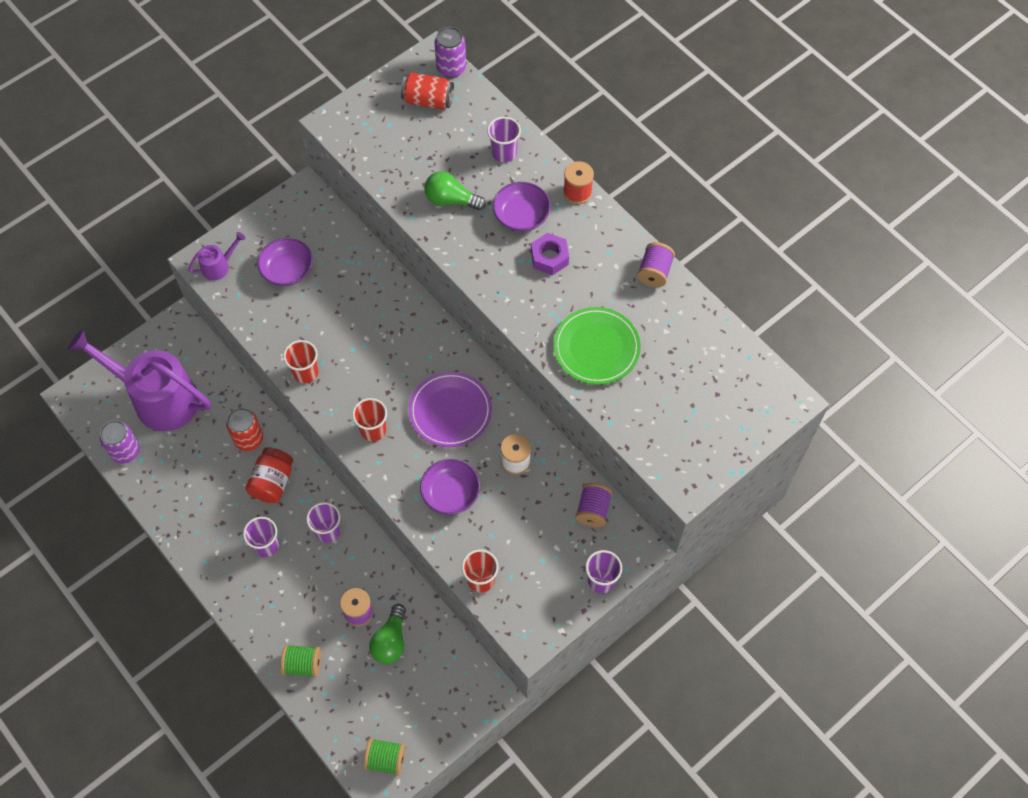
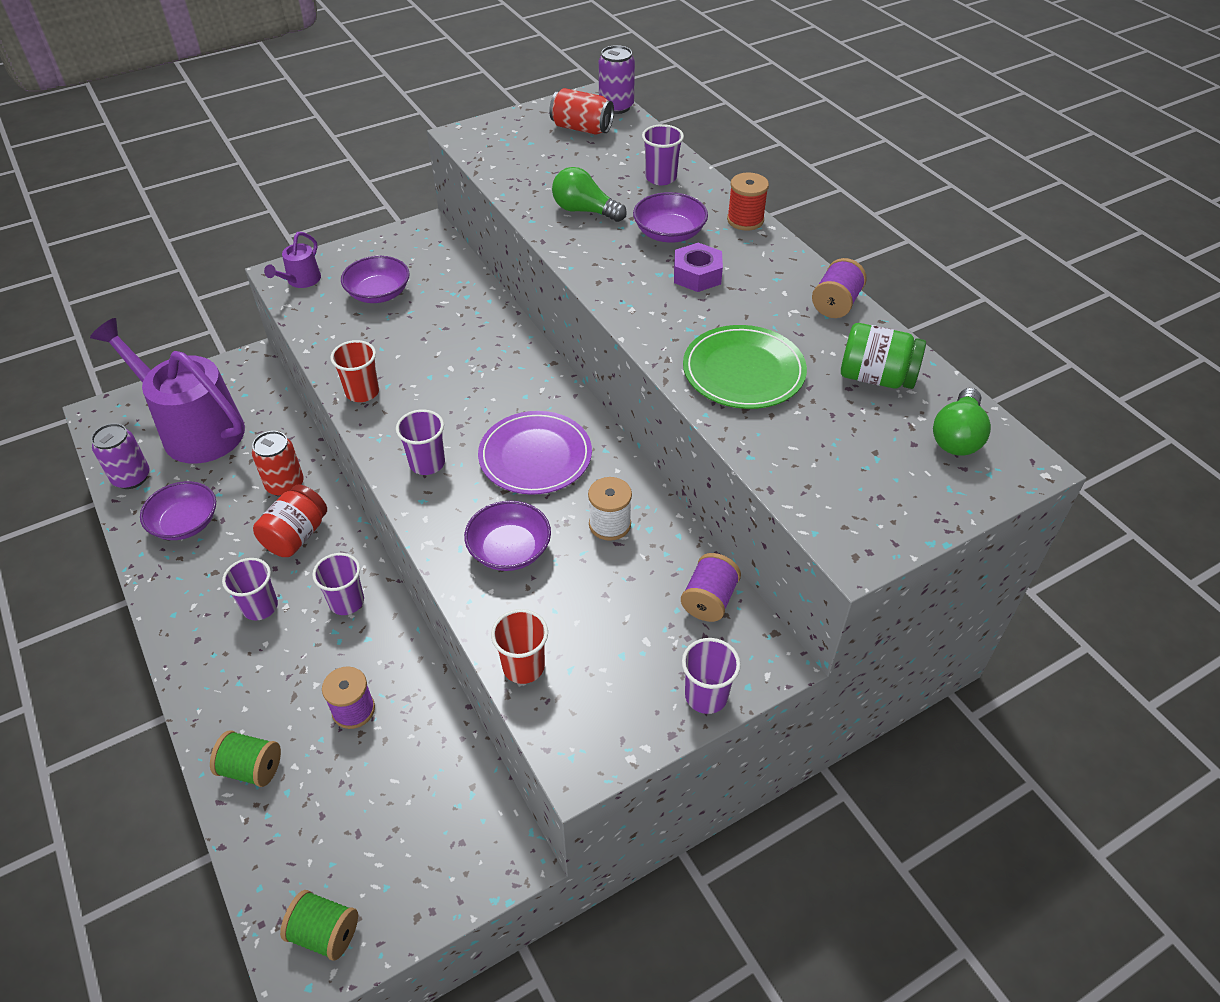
camera: 10 degrees right, 15 degrees down
purple watering can [188,232,245,280] -> purple watering can turned 135 degrees clockwise [264,232,321,288]
red cup [352,398,387,441] -> purple cup [396,409,445,475]
green light bulb [369,604,406,664] -> green light bulb moved to [933,388,991,456]
none -> purple bowl [140,481,216,540]
none -> green jar [841,323,926,389]

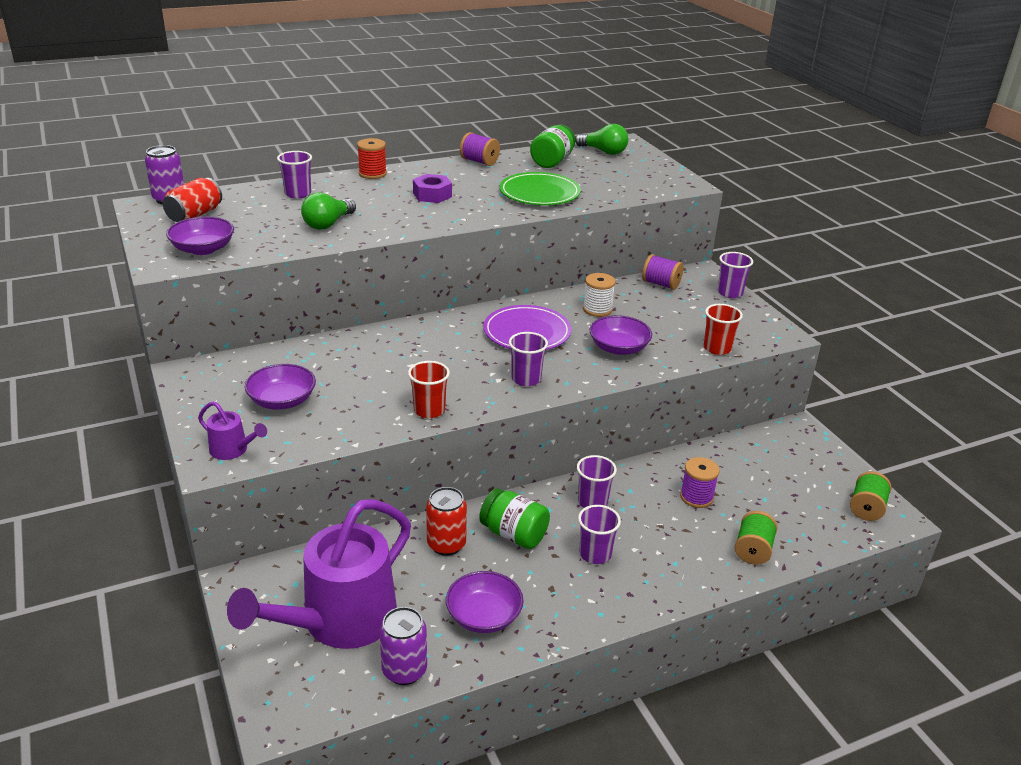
camera: 85 degrees left, 15 degrees down
red jar [253,485,327,557] -> green jar [479,488,550,549]
purple bowl [633,192,708,243] -> purple bowl moved to [166,217,234,255]

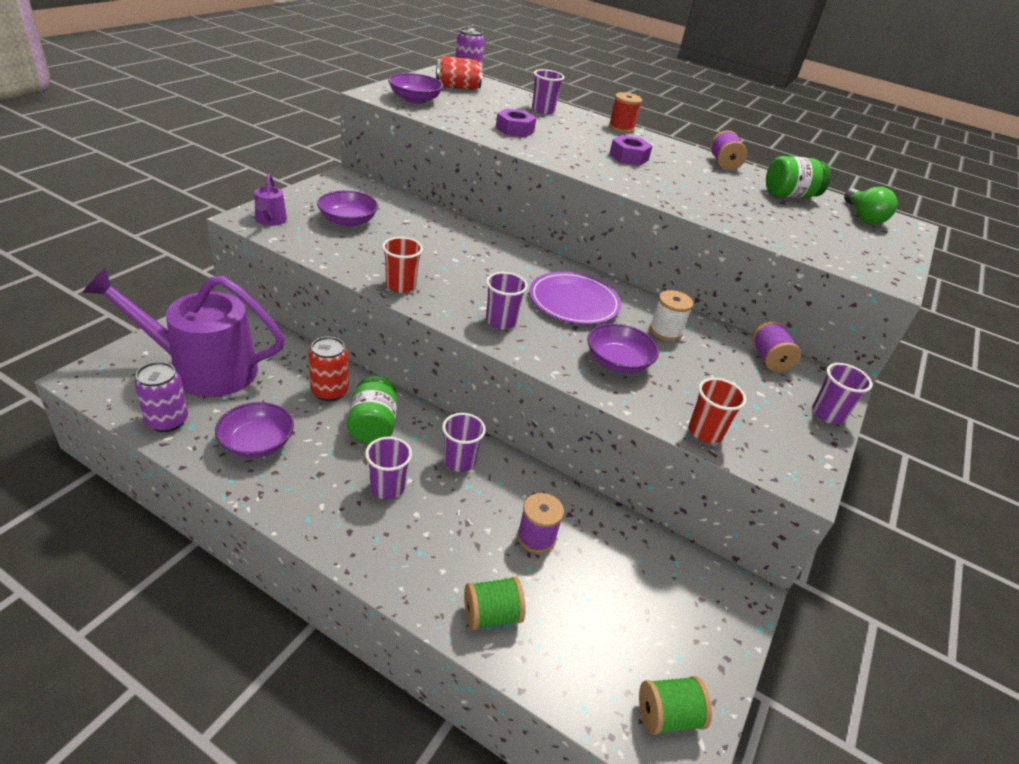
camera: 50 degrees right, 5 degrees up
green light bulb [301,192,356,230] -> purple nut [496,108,536,138]
green plate [500,172,581,205] -> none

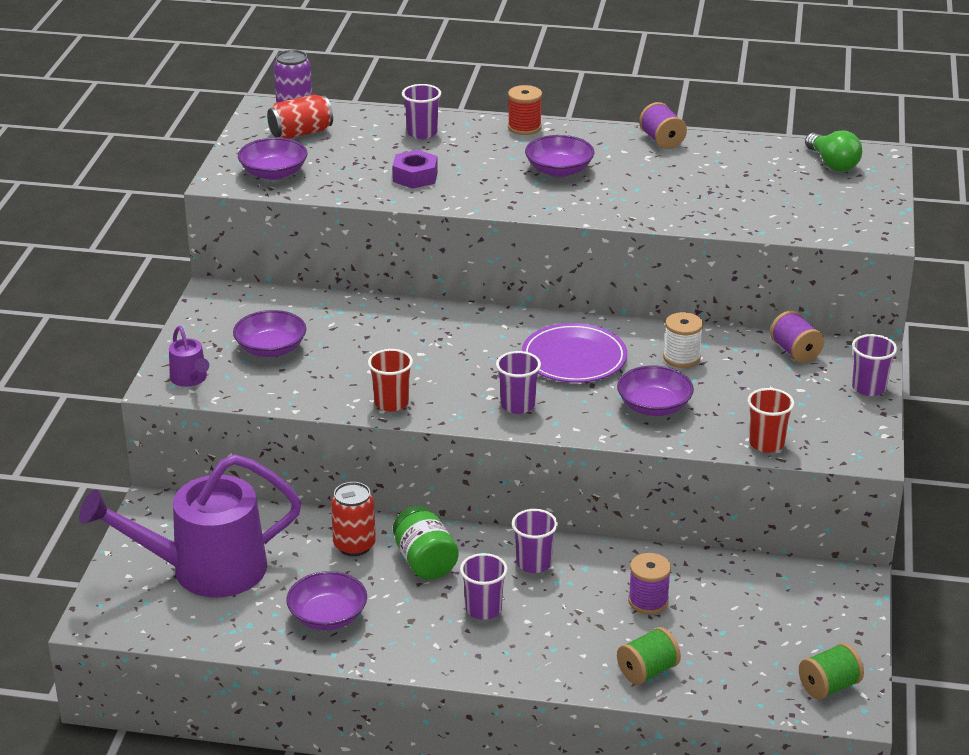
camera: 15 degrees left, 5 degrees down
purple can [134,362,188,432] -> none
purple nut [609,135,652,166] -> purple bowl [525,135,594,177]
green jar [766,156,831,198] -> none

